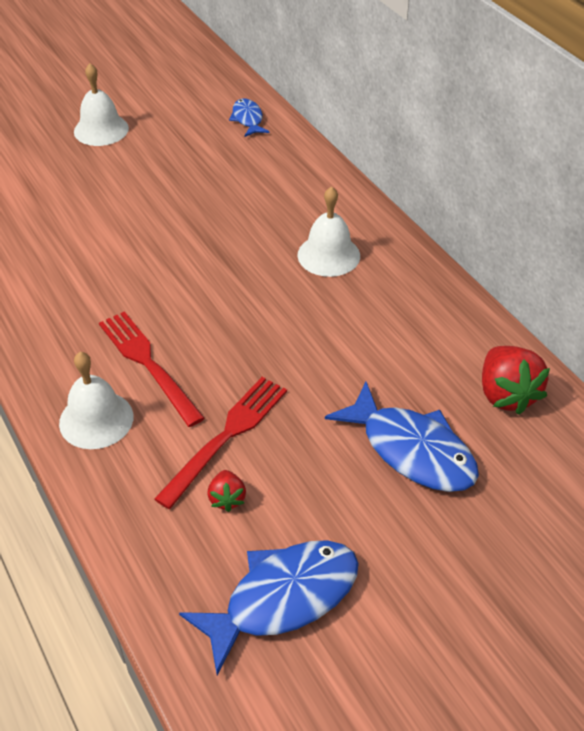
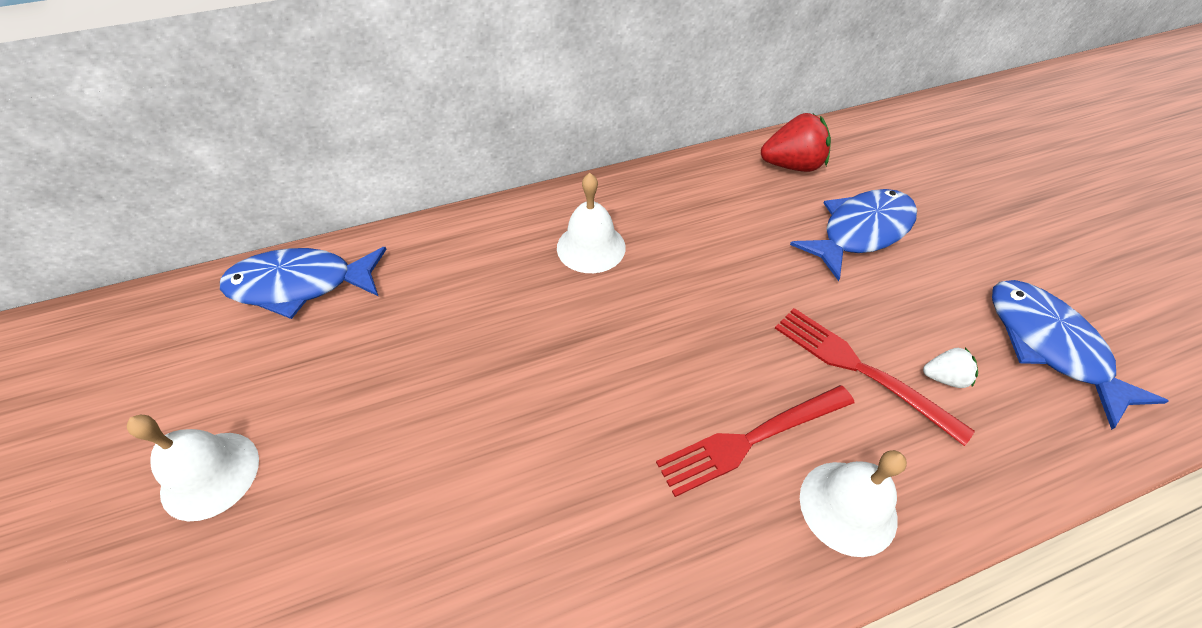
camera: 80 degrees left, 5 degrees up
red strawberry [207,470,246,512] -> white strawberry [923,347,978,388]
blue fish [229,99,269,137] -> blue fish [220,247,386,319], size x1.85

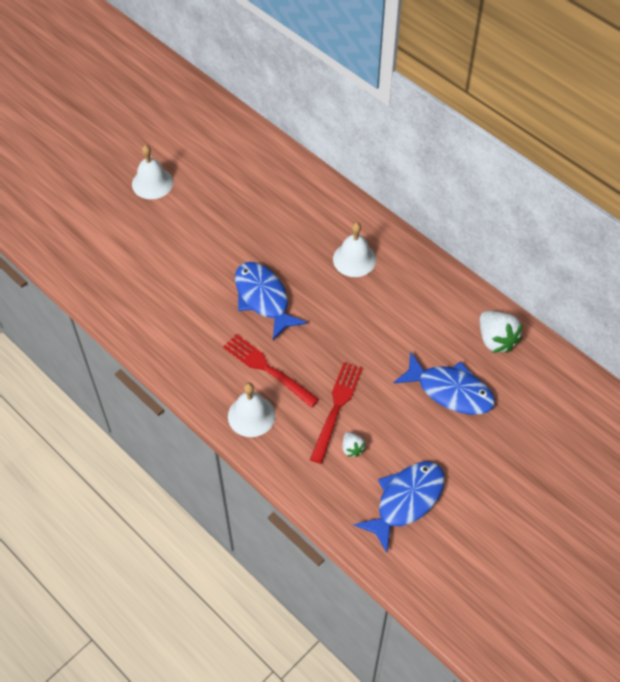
camera: 65 degrees right, 5 degrees up
blue fish [220,247,386,319] -> blue fish moved to [235,262,307,340]
red strawberry [761,113,831,172] -> white strawberry [480,311,523,353]

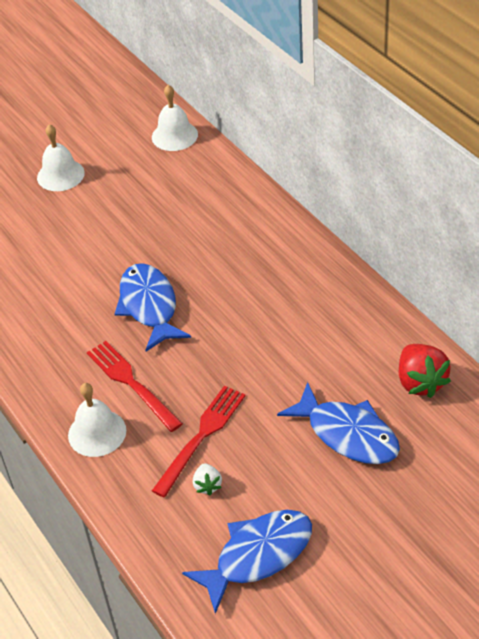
camera: 15 degrees right, 10 degrees down
white bell [333,223,376,277] -> white bell moved to [152,85,198,151]
white strawberry [480,311,523,353] -> red strawberry [399,344,451,398]

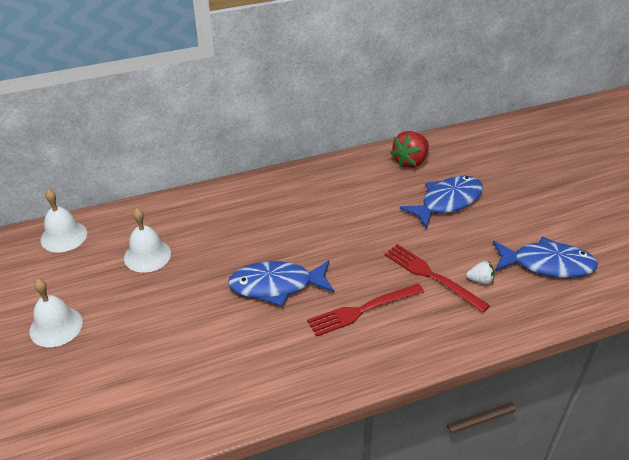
camera: 80 degrees left, 5 degrees down
white bell [68,383,126,457] -> white bell moved to [124,208,171,273]
blue fish [182,510,312,614] -> blue fish turned 120 degrees clockwise [493,236,598,278]
red strawberry [399,344,451,398] -> red strawberry turned 135 degrees clockwise [390,131,429,168]

